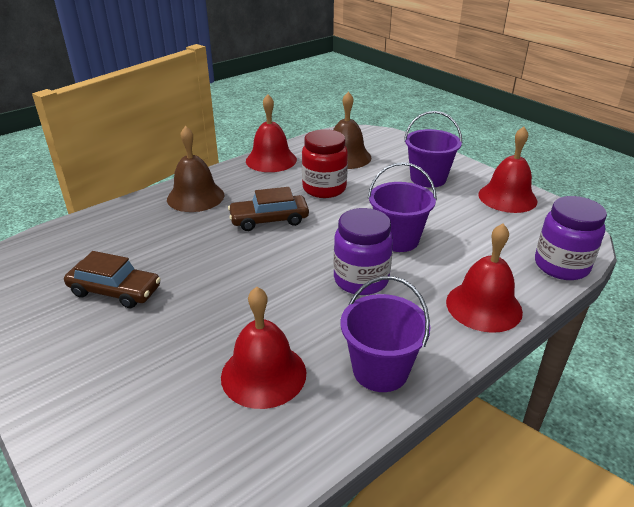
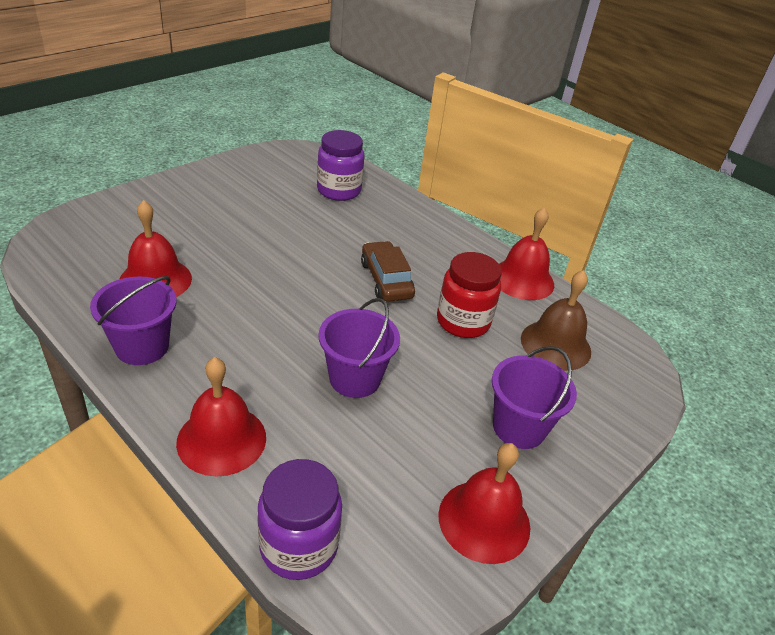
camera: 80 degrees right, 5 degrees up
brown car [64,251,161,308] -> none
brown bell [167,126,224,212] -> none
purple jar [333,208,393,295] -> purple jar moved to [317,130,364,201]

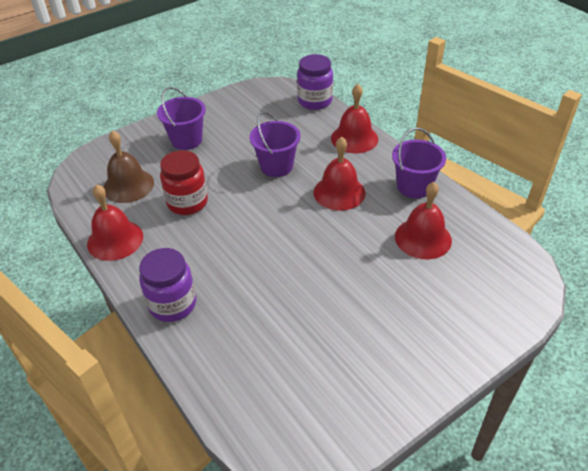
camera: 165 degrees left, 5 degrees up
purple jar [317,130,364,201] -> purple jar moved to [139,248,196,322]
brown car [361,241,415,302] -> none
red bell [438,443,530,564] -> red bell moved to [313,137,366,211]

